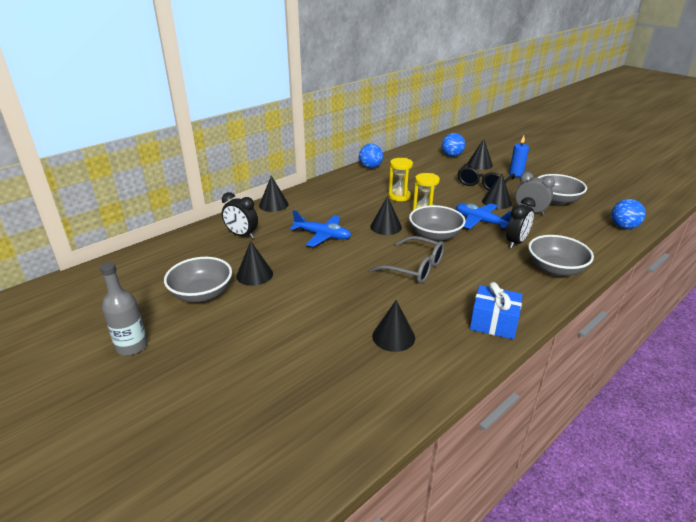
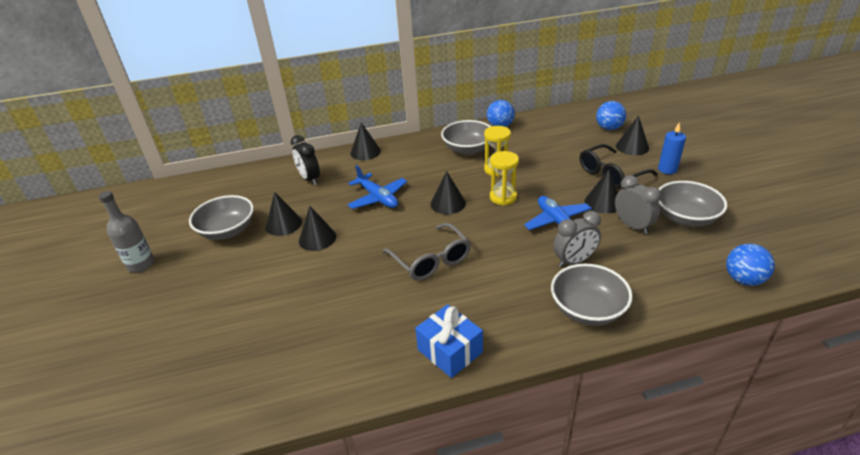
camera: 30 degrees right, 5 degrees up
black cone [372,300,415,352] -> black cone moved to [299,206,336,251]
grey bowl [409,205,466,242] -> grey bowl moved to [441,120,491,155]
black clock [506,197,536,248] -> grey clock [553,211,601,267]

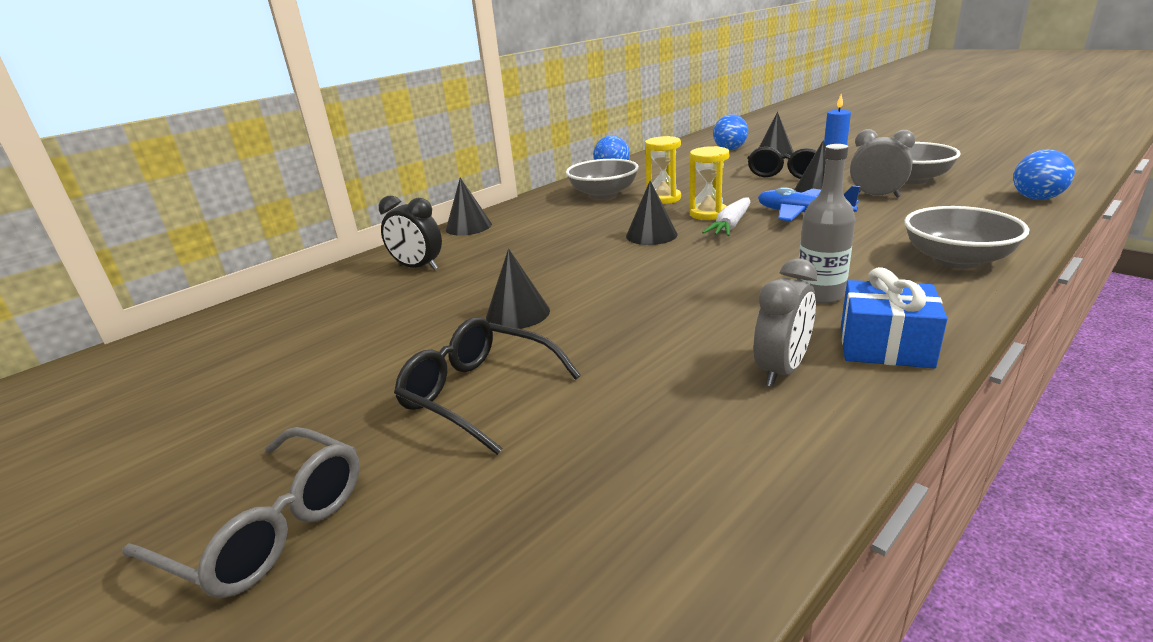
camera: 30 degrees left, 10 degrees down
grey bottle [99,191,155,272] -> grey bottle moved to [797,144,855,304]
grey bowl [189,195,254,240] -> none
black cone [265,192,302,236] -> none
blue plane [348,165,407,209] -> none
grey glasses [383,223,471,280] -> grey glasses moved to [122,427,360,598]
grey clock [553,211,601,267] -> grey clock moved to [754,258,817,387]
none -> black glasses [394,317,581,455]
none -> white carrot [702,197,751,236]

